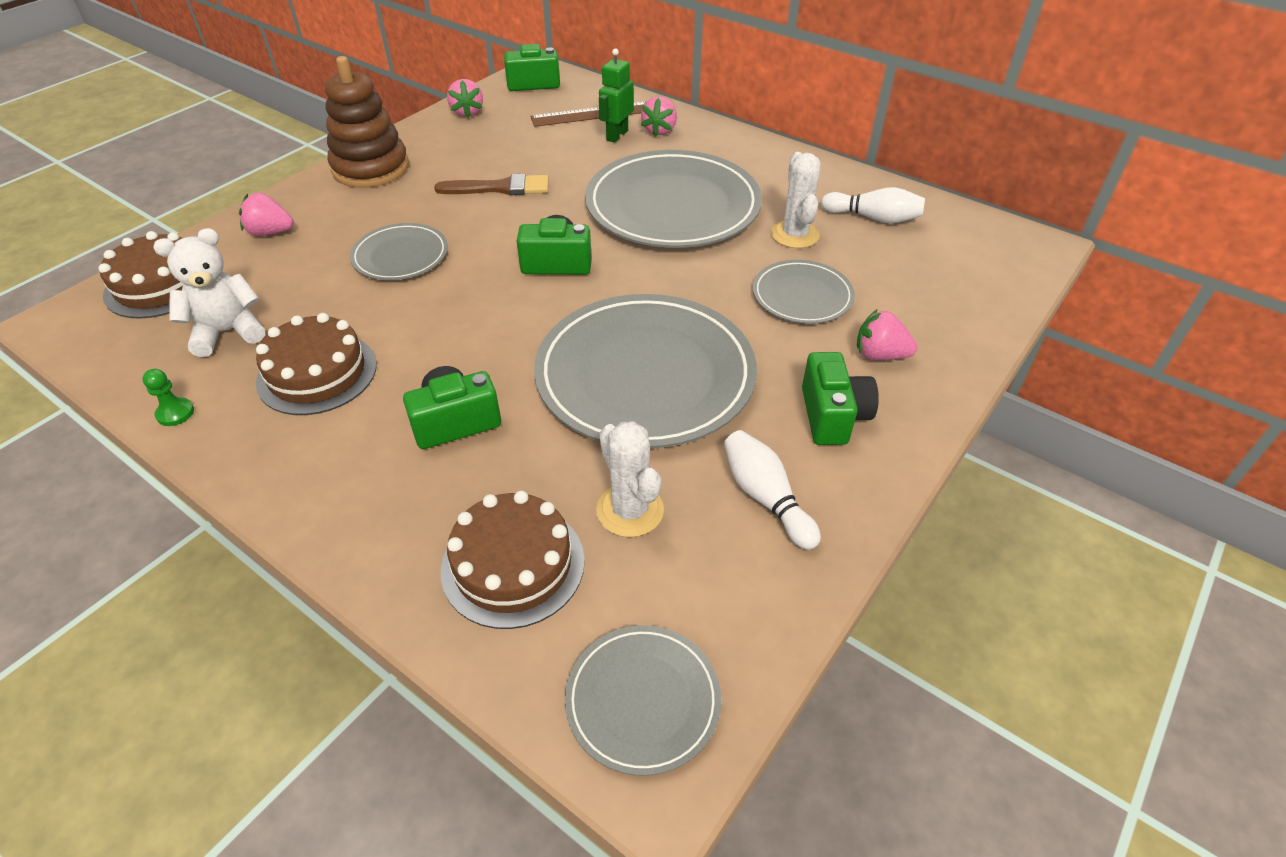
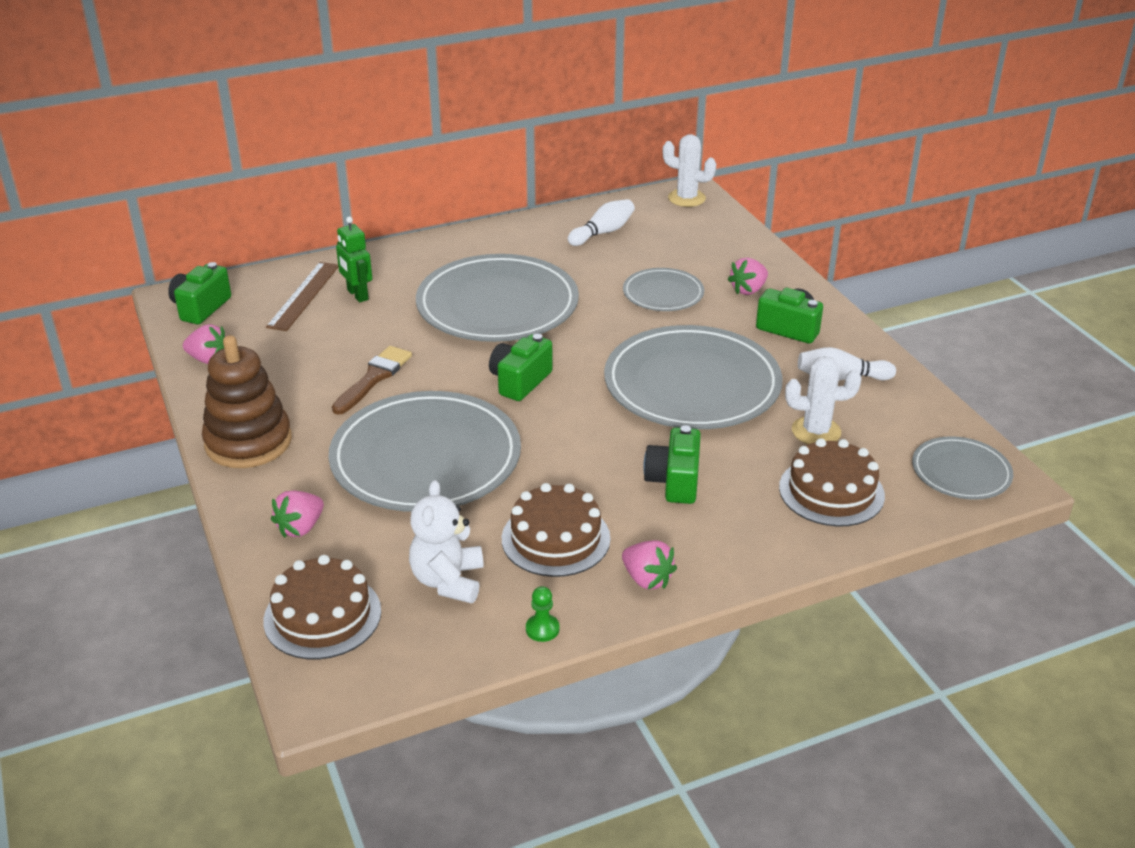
camera: 60 degrees left, 10 degrees down
grey plate [350,223,448,280] -> grey plate [328,391,521,512], size x1.97
pink strawberry [641,97,677,137] -> pink strawberry moved to [622,540,677,590]
white cactus [771,152,821,248] -> white cactus moved to [663,134,716,207]

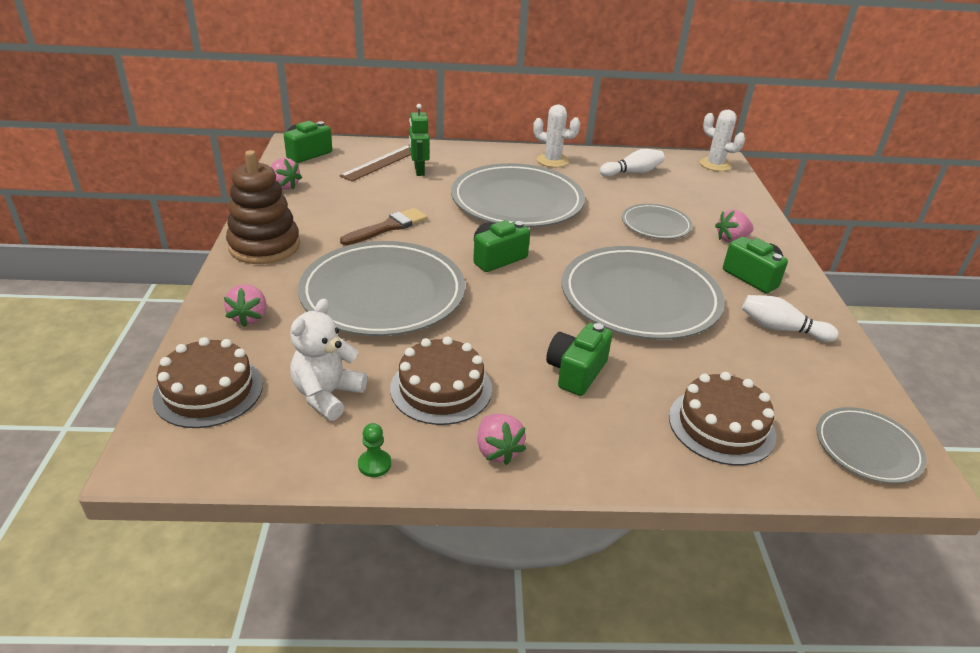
camera: 20 degrees right, 0 degrees up
pink strawberry [271,491,324,538] -> pink strawberry turned 60 degrees counterclockwise [224,284,267,327]
white cactus [785,356,862,444] -> white cactus moved to [533,104,580,167]

